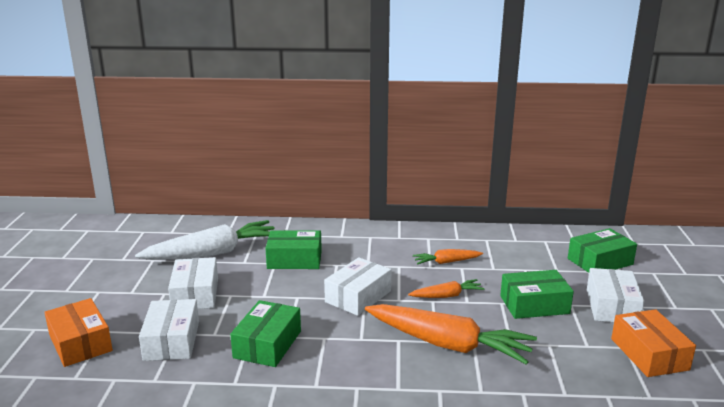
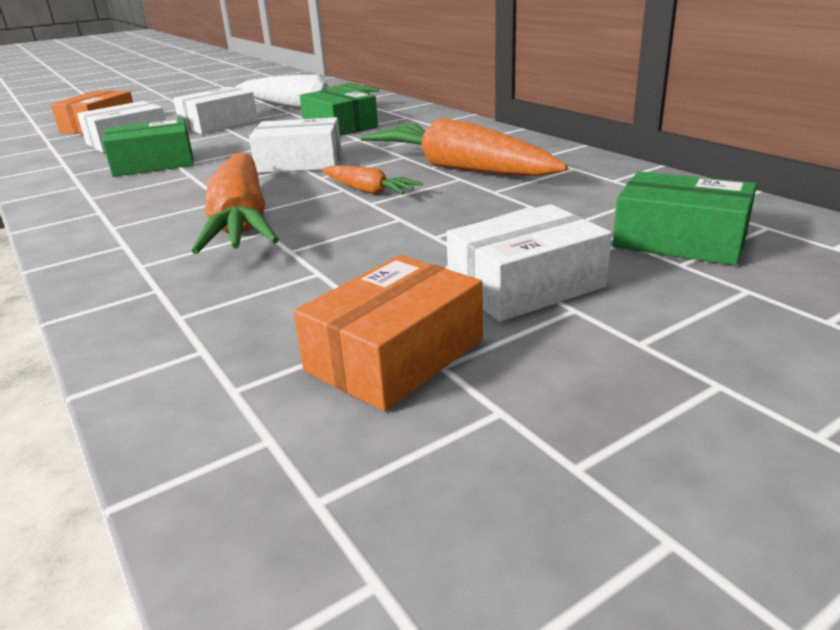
camera: 55 degrees right, 5 degrees up
orange carrot [413,249,483,264] -> orange carrot [361,118,568,176], size x2.03
green box [500,270,574,319] -> none

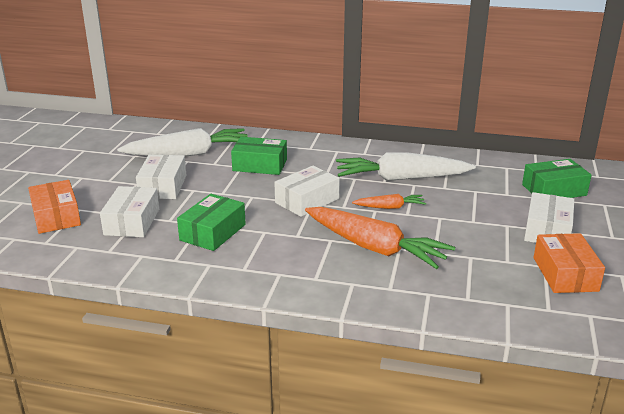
camera: 45 degrees left, 0 degrees up
orange carrot [361,118,568,176] -> white carrot [336,152,476,181]

